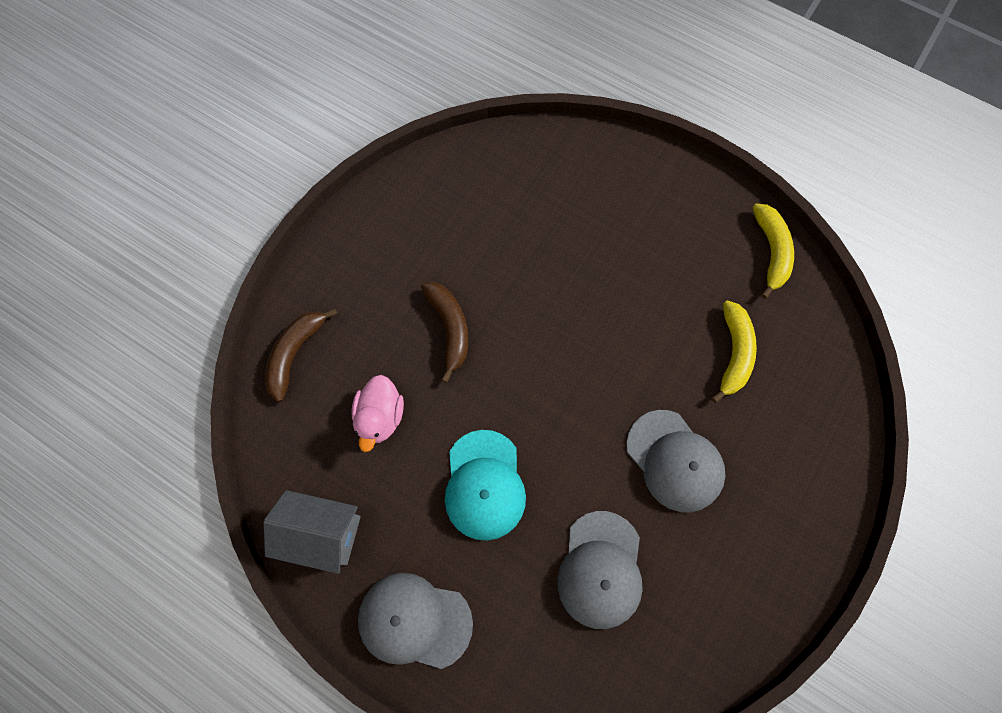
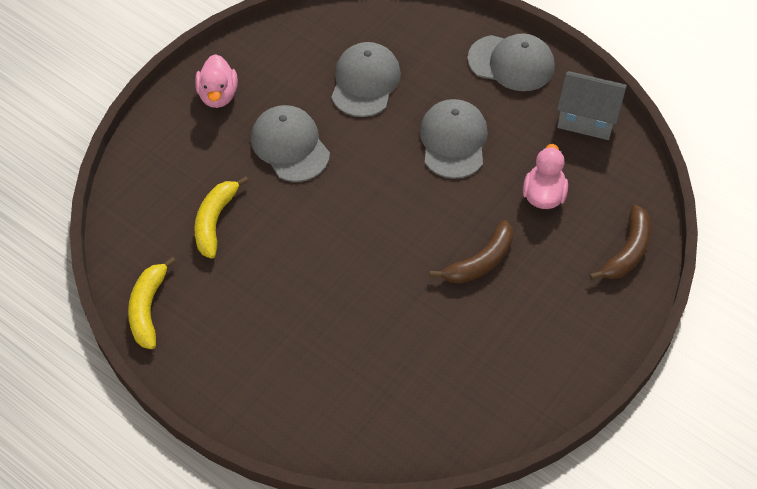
camera: 175 degrees left, 15 degrees down
brown banana [421,282,468,383] -> brown banana turned 120 degrees counterclockwise [430,220,513,284]
turquoise cap [445,430,526,541] -> grey cap [420,99,488,179]
none -> pink duck [195,54,238,108]

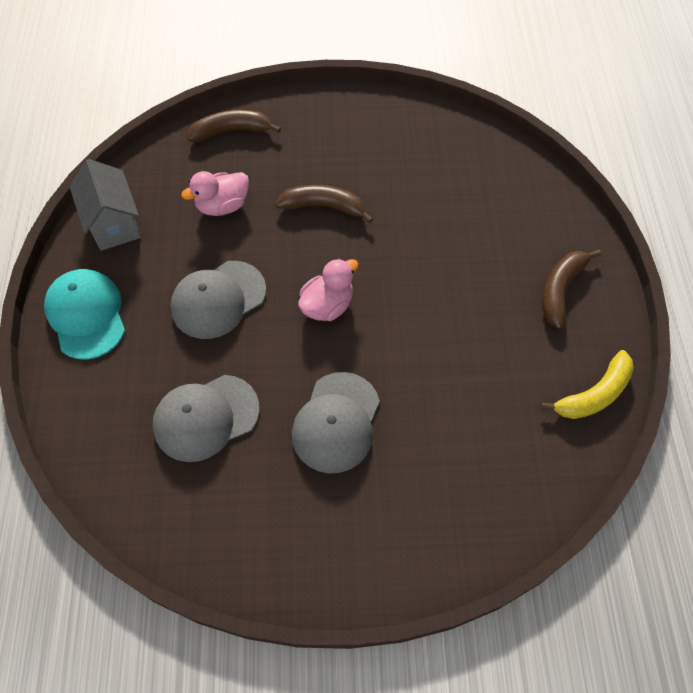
camera: 130 degrees left, 5 degrees up
yellow banana [194,176,249,259] -> none
pink duck [195,54,238,108] -> pink duck moved to [298,258,359,321]
grey cap [467,33,555,91] -> turquoise cap [44,269,125,359]
none -> brown banana [542,250,601,329]

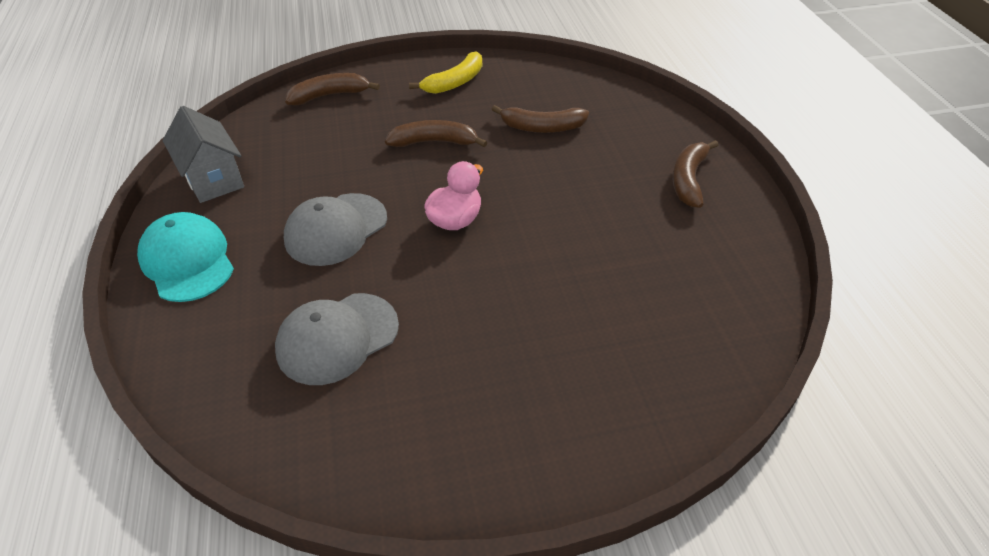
camera: 10 degrees left, 15 degrees down
pink duck [181,171,249,216] -> none
grey cap [292,372,380,473] -> none
yellow banana [540,350,634,419] -> yellow banana moved to [409,51,482,94]
none -> brown banana [492,105,589,133]

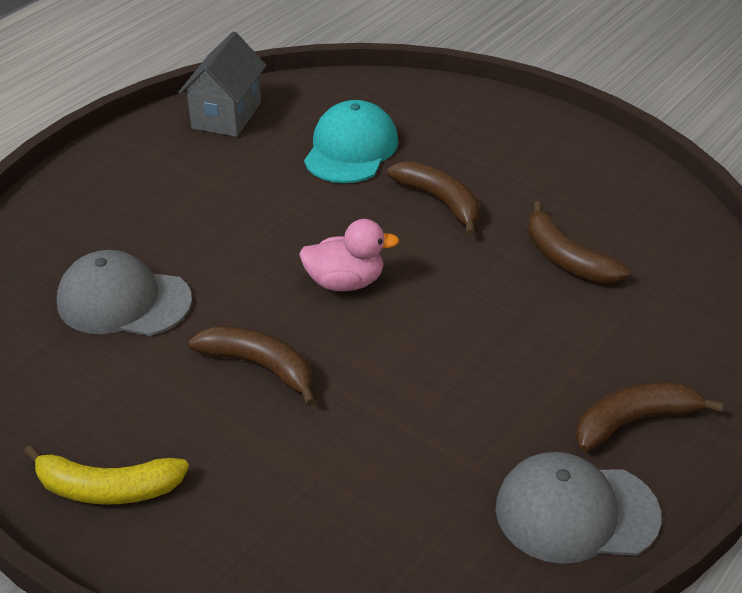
camera: 50 degrees right, 5 degrees down
turquoise cap [137,212,234,302] -> turquoise cap moved to [304,100,399,183]
grey cap [284,193,387,266] -> grey cap moved to [496,452,662,564]
brown banana [285,73,380,105] -> brown banana moved to [189,326,316,406]
yellow banana [409,51,482,94] -> yellow banana moved to [24,445,189,505]

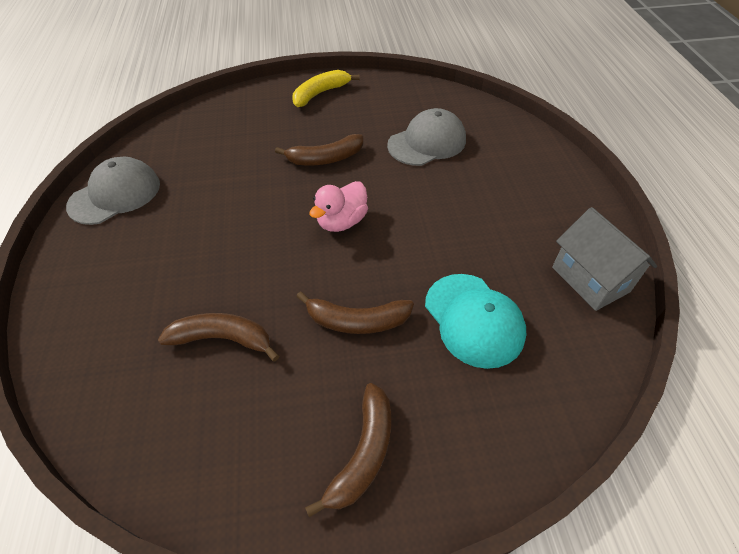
camera: 135 degrees right, 10 degrees up
brown banana [576,382,724,451] -> brown banana moved to [305,383,391,517]

